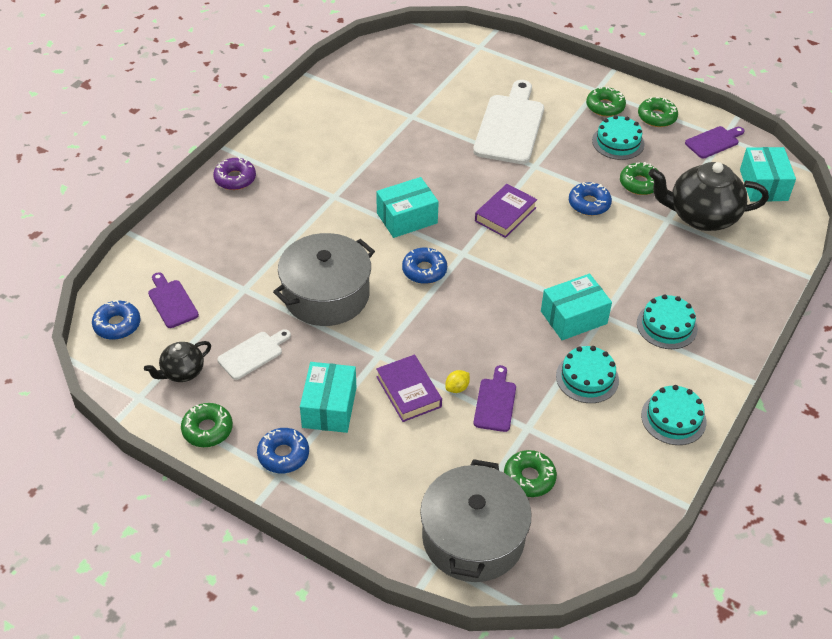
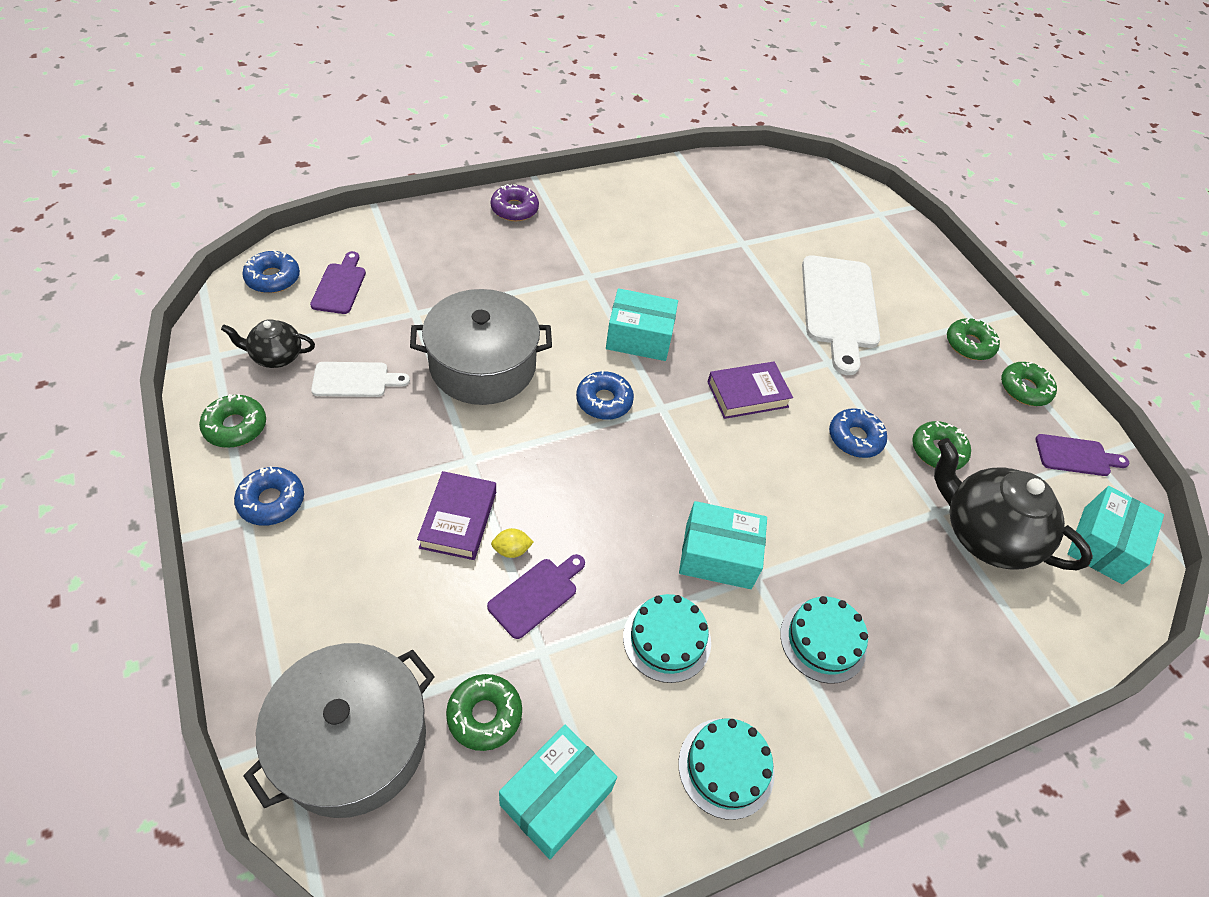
camera: 30 degrees right, 5 degrees up
turquoise box [300,362,356,433] -> turquoise box moved to [499,725,617,859]
white cutting board [473,80,544,164] -> white cutting board turned 135 degrees clockwise [802,255,880,375]
turquoise cake [592,115,645,160] -> none

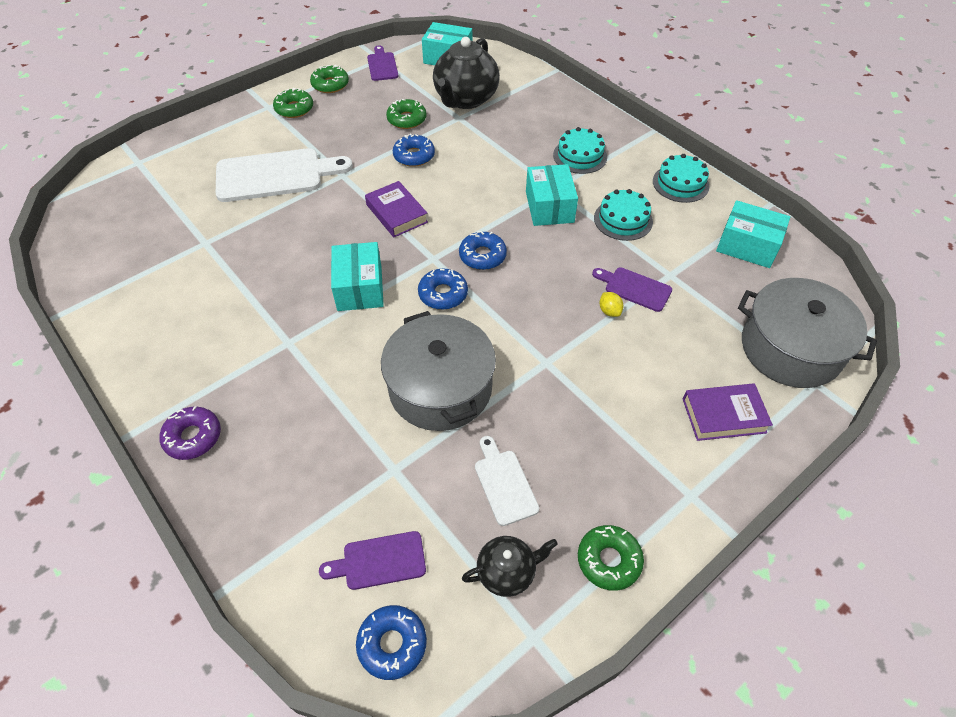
camera: 100 degrees left, 0 degrees up
black teapot [221,319,315,368] -> black teapot turned 90 degrees counterclockwise [462,536,558,597]
blue donut [234,466,304,526] -> blue donut moved to [459,231,507,270]
purple book [417,471,496,560] -> purple book moved to [683,383,773,441]
green donut [446,674,522,751] -> none

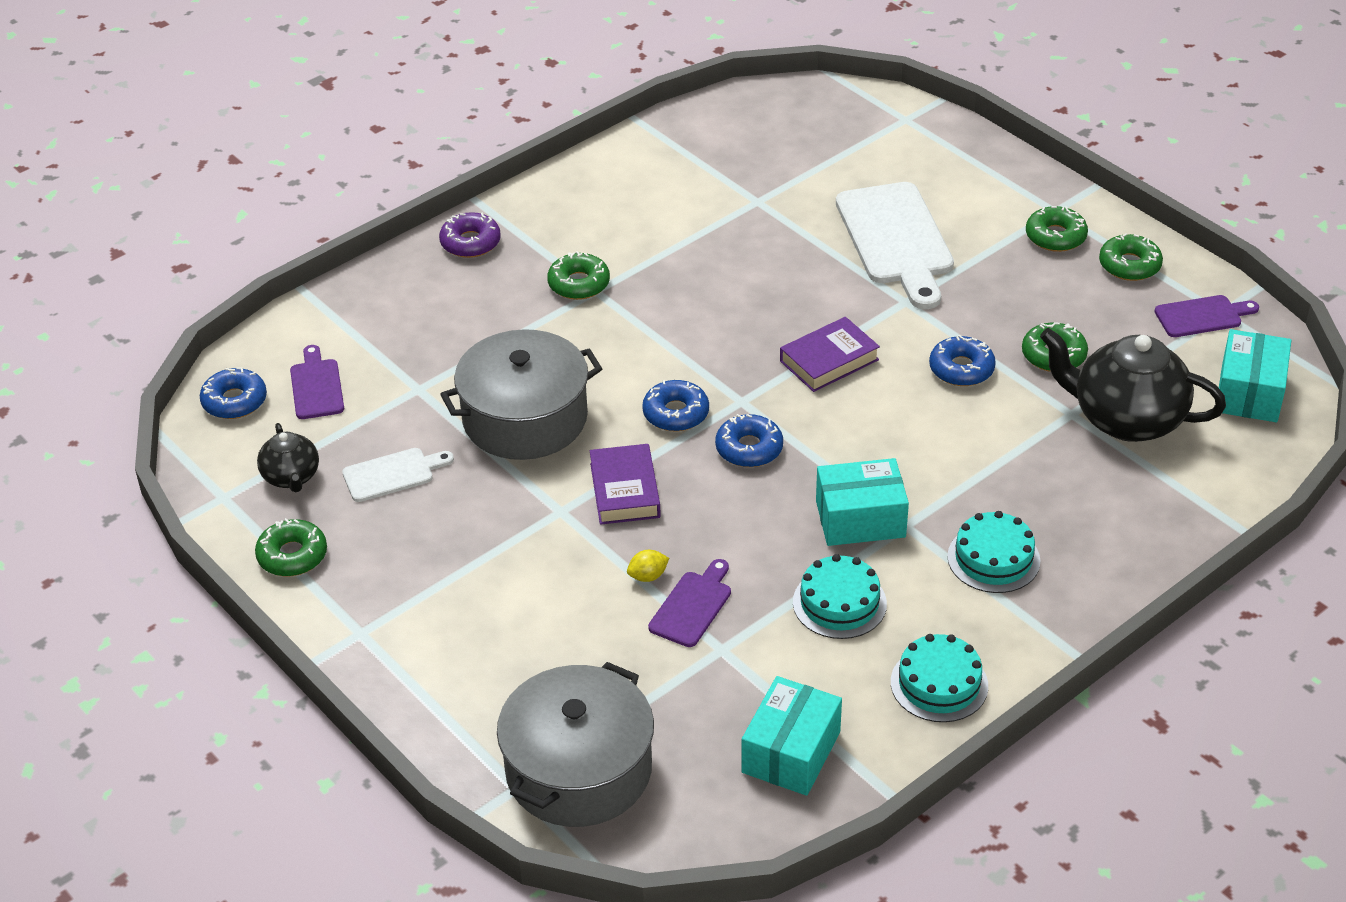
camera: 90 degrees right, 10 degrees down
turquoise box [331,242,384,311] -> none
purple book [683,383,773,441] -> purple book moved to [590,444,661,525]
none -> green donut [547,251,610,300]

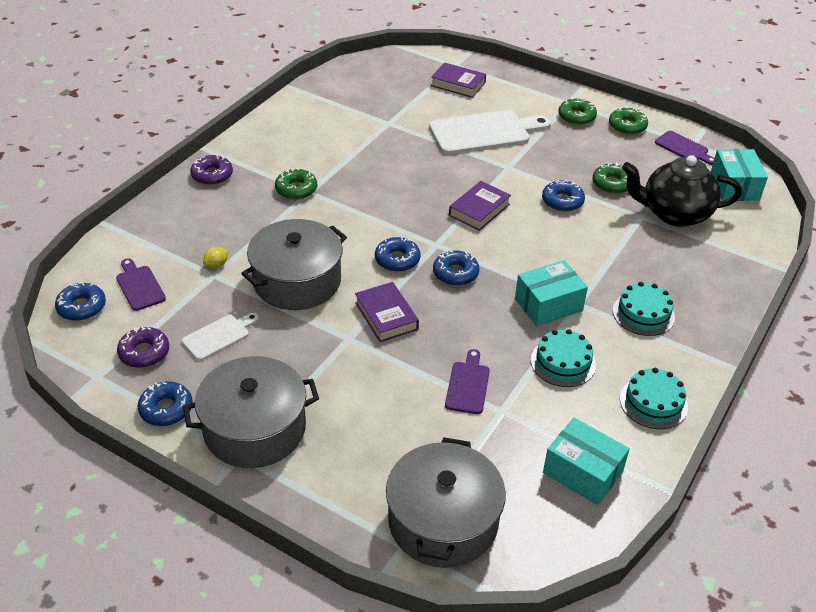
camera: 20 degrees left, 0 degrees up
green donut [255,518,327,576] -> blue donut [137,381,193,426]
black teapot [257,423,319,493] -> purple donut [117,326,169,368]
yellow lemon [627,550,669,582] -> yellow lemon moved to [203,247,228,268]
turquoise box [741,676,842,796] -> turquoise box turned 60 degrees counterclockwise [543,418,630,505]
white cutting board [836,182,954,309] -> white cutting board turned 75 degrees counterclockwise [429,110,551,155]
purple cutting board [1154,295,1259,337] -> purple cutting board turned 75 degrees clockwise [655,131,714,165]
none -> grey pot [183,356,319,468]
none -> purple book [431,62,486,98]

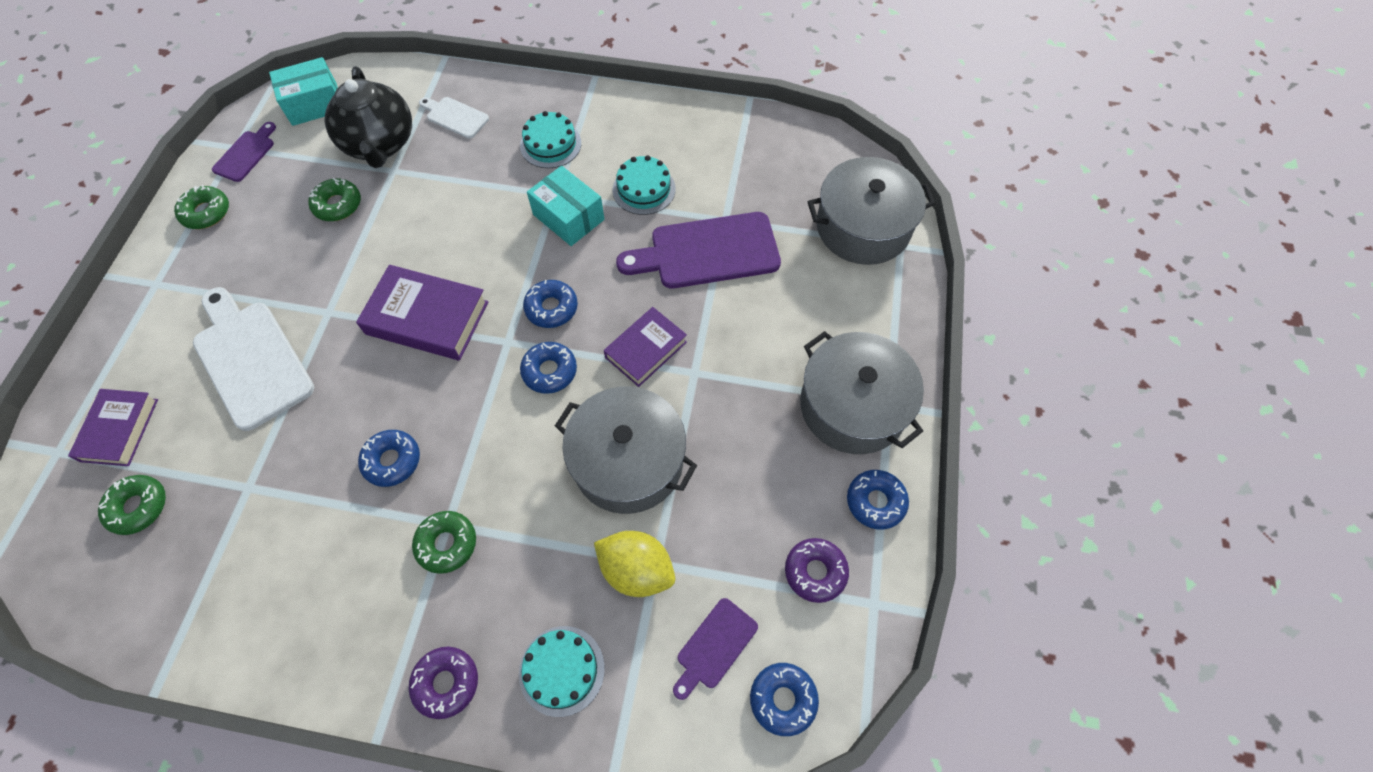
camera: 110 degrees left, 20 degrees up
white cutting board [182,313,259,361] -> white cutting board moved to [419,97,489,139]
yellow lemon [203,247,228,268] -> yellow lemon [594,531,675,597], size x2.19
purple cutting board [445,349,490,414] -> purple cutting board [616,212,781,288], size x1.94
purple book [449,181,511,231] -> purple book [356,265,489,360], size x1.52
blue donut [542,180,585,212] -> blue donut moved to [358,430,420,487]
turquoise box [543,418,630,505] -> none
green donut [558,98,597,125] -> green donut moved to [98,475,166,535]
turquoise cake [620,368,688,429] -> turquoise cake moved to [519,626,605,717]

